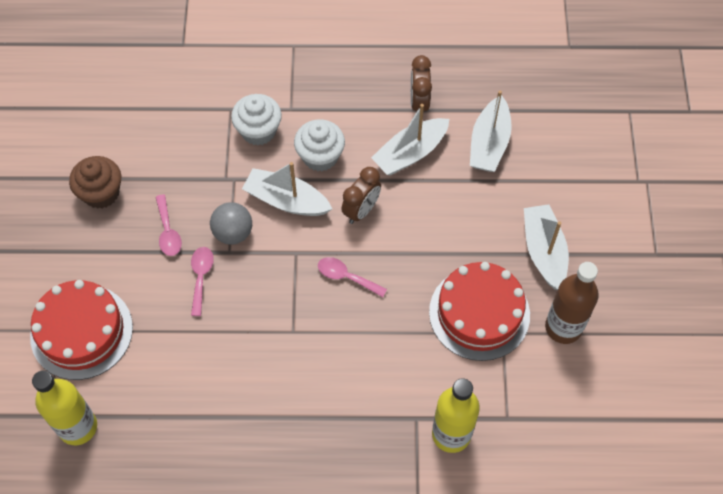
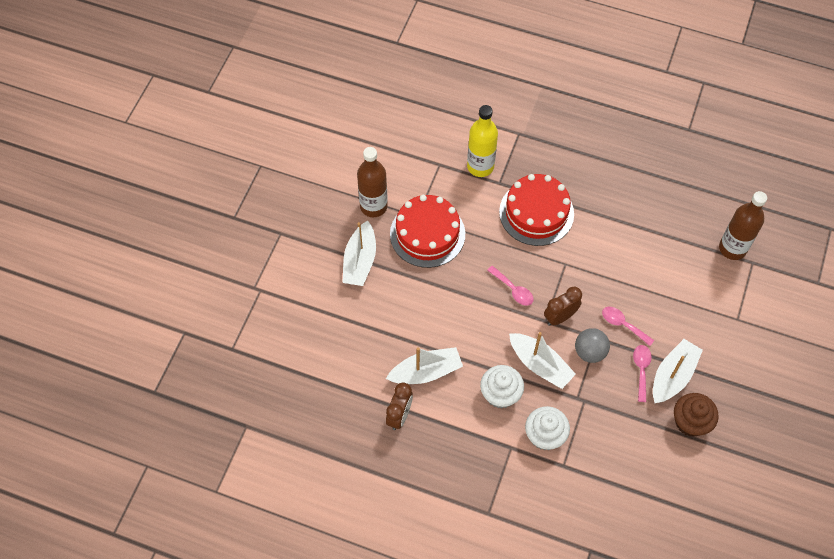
camera: 160 degrees left, 0 degrees up
red cake [30,280,133,380] -> red cake moved to [499,174,574,246]
yellow bottle [32,370,97,445] -> brown bottle [719,191,767,260]
pink spoon [191,247,214,316] -> pink spoon turned 105 degrees clockwise [602,307,654,346]
brown clock [341,167,381,224] -> brown clock moved to [544,287,582,326]
white boat [470,90,512,172] -> white boat moved to [653,339,703,403]

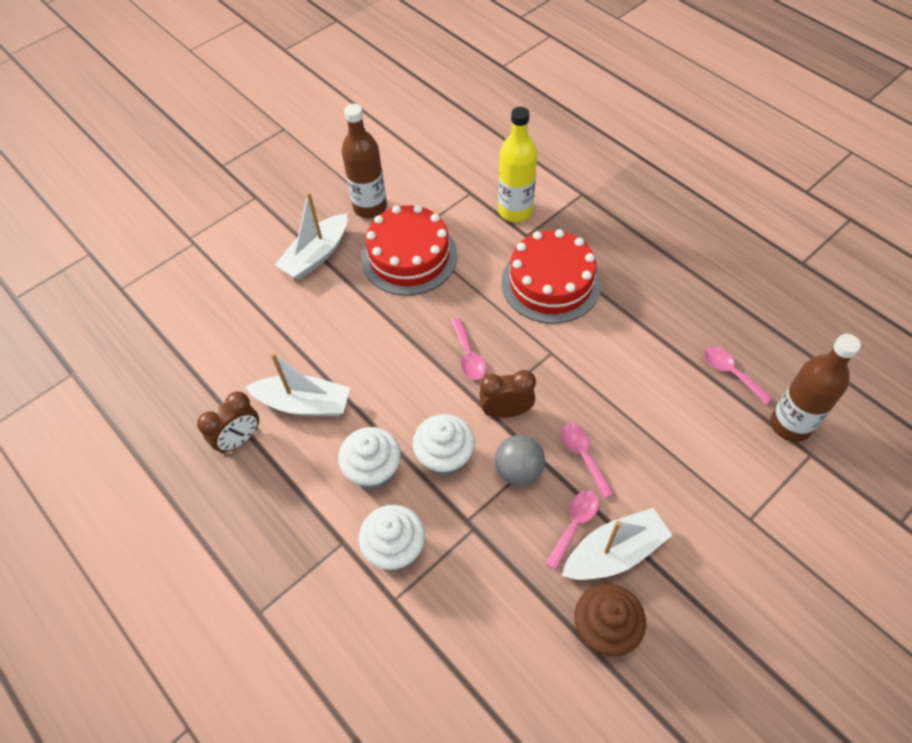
camera: 30 degrees right, 5 degrees down
white boat [509,332,576,389] -> white cupcake [413,414,475,476]
none -> pink spoon [704,346,773,405]

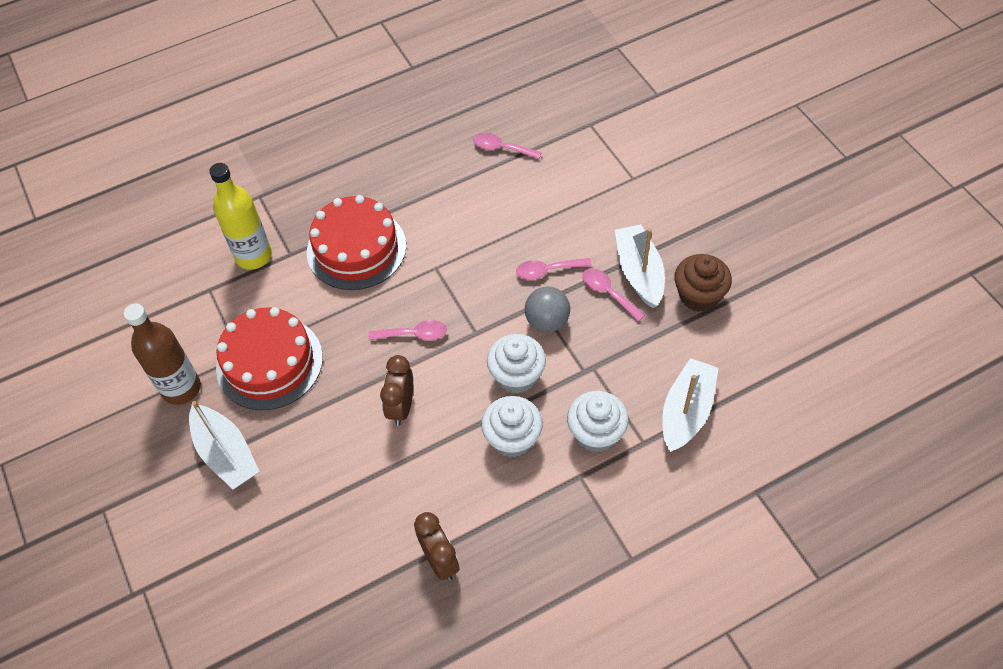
camera: 75 degrees left, 0 degrees up
white boat [246,353,350,416] -> white boat moved to [662,358,719,452]
brown clock [479,370,536,418] -> brown clock moved to [380,355,413,426]
pink spoon [704,346,773,405] -> pink spoon turned 45 degrees clockwise [473,133,542,159]
brown bottle [770,334,861,442] -> none

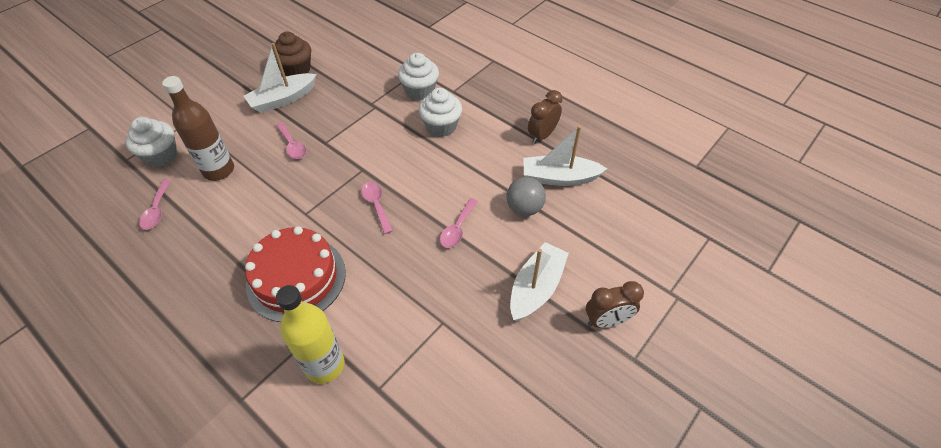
camera: 115 degrees left, 5 degrees down
brown bottle [124,303,201,405] -> brown bottle moved to [162,76,234,181]
red cake [216,307,323,410] -> none
brown clock [380,355,413,426] -> brown clock moved to [586,281,644,328]
white cupcake [487,334,546,394] -> white cupcake moved to [125,117,177,167]
grey ball [525,286,570,332] -> grey ball moved to [506,177,546,216]
pink spoon [582,268,645,322] -> pink spoon moved to [440,198,478,248]
white boat [662,358,719,452] -> white boat moved to [523,125,607,186]

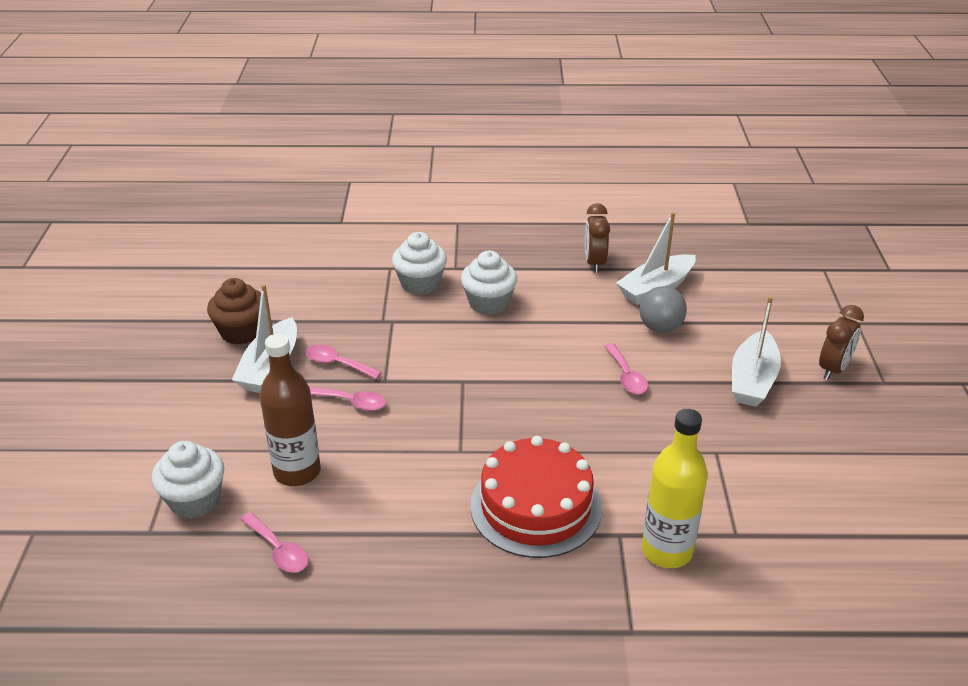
camera: 40 degrees left, 15 degrees down
pink spoon [361,182,393,234] -> pink spoon moved to [305,344,382,379]
white boat [510,242,569,321] -> white boat turned 150 degrees counterclockwise [732,296,781,407]

